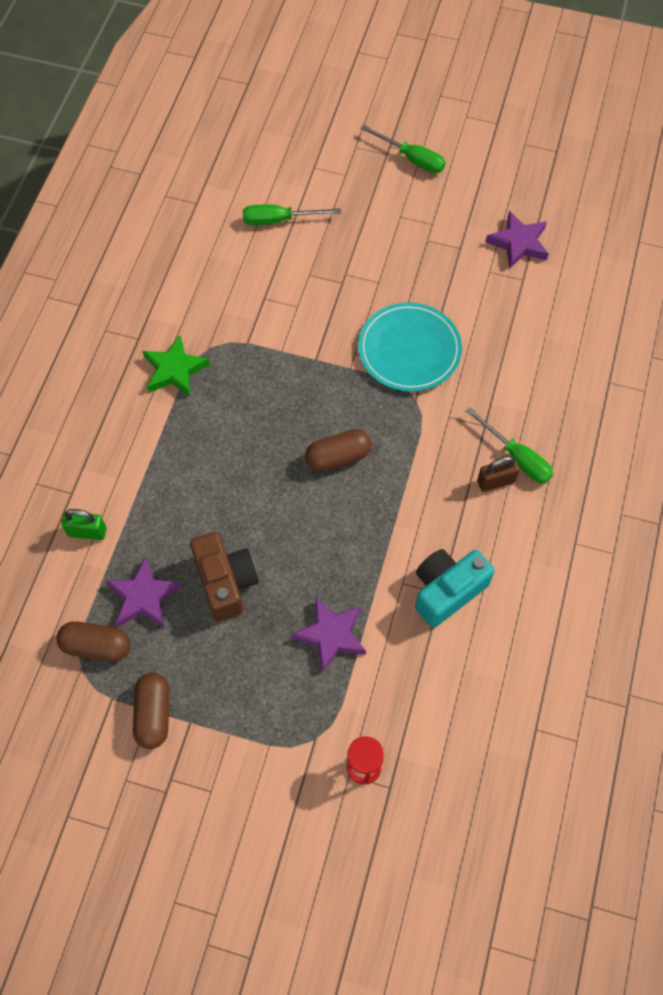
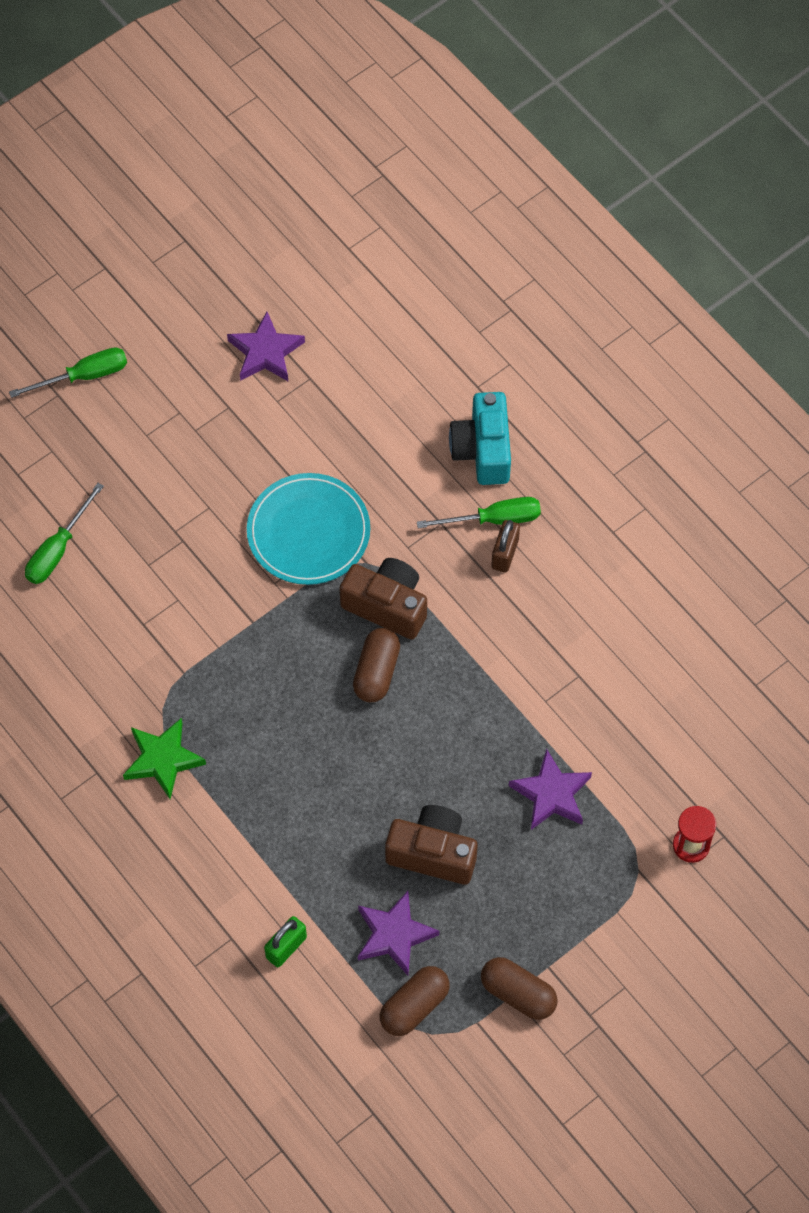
camera: 55 degrees left, 0 degrees up
turquoise camera [415,549,495,628] -> turquoise camera moved to [449,392,511,485]
none -> brown camera [340,558,427,639]

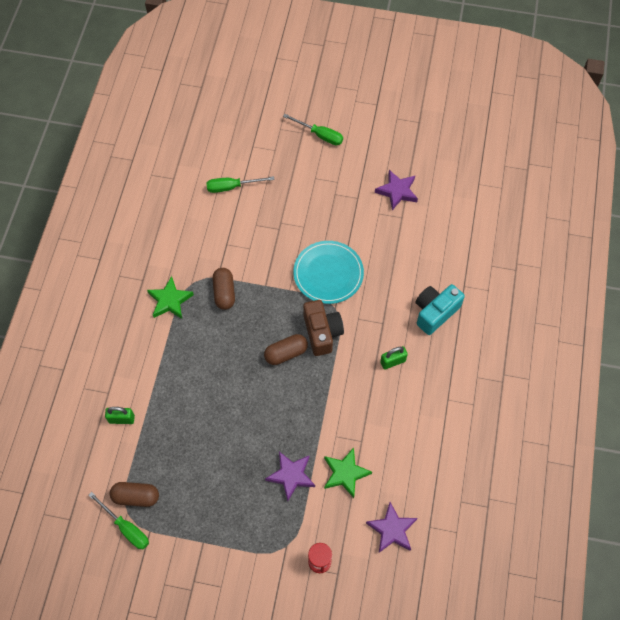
camera: 50 degrees right, 0 degrees up
purple star [358,891,439,976] -> purple star moved to [366,502,417,553]
brown camera [385,805,478,885] -> none
green screwdriver [417,497,541,528] -> green screwdriver moved to [88,492,149,549]
brown capsule [481,957,558,1020] -> brown capsule moved to [213,268,235,310]
brown padlock [491,520,520,573] -> green padlock [380,346,408,370]
none -> green star [324,447,372,498]

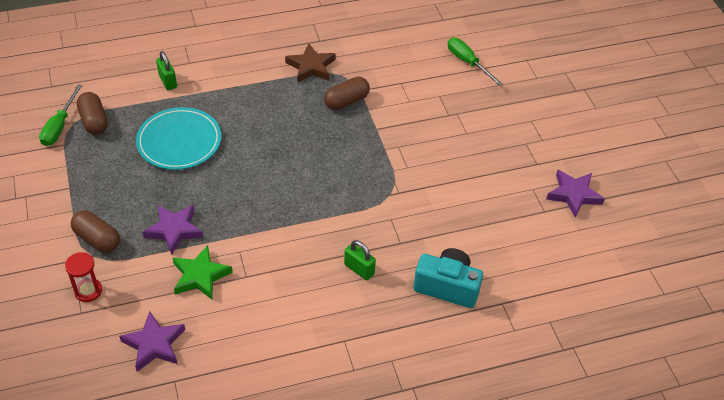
camera: 60 degrees right, 15 degrees down
green star [147,276,194,319] -> brown star [285,43,335,83]
brown capsule [264,334,308,365] -> brown capsule moved to [71,211,120,252]
green screwdriver [283,114,343,145] -> none
turquoise plate [293,241,364,304] -> turquoise plate moved to [136,107,221,170]
brown camera [303,300,344,356] -> none

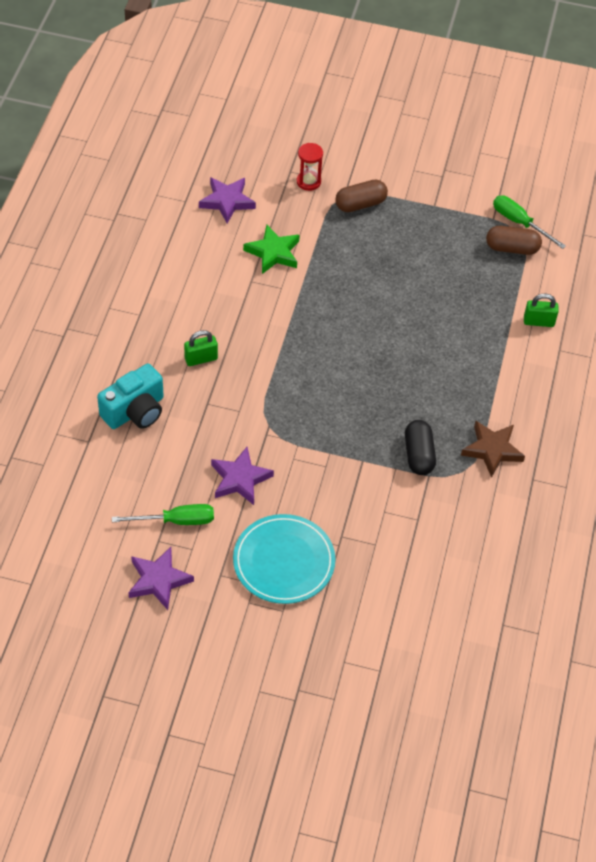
camera: 120 degrees right, 5 degrees up
turquoise plate [136,107,221,170] -> turquoise plate moved to [233,514,335,604]
purple star [142,205,203,255] -> purple star moved to [211,447,274,505]
brown capsule [324,77,370,110] -> black capsule [405,420,436,475]
green screwdriver [448,38,503,86] -> green screwdriver moved to [112,504,214,525]

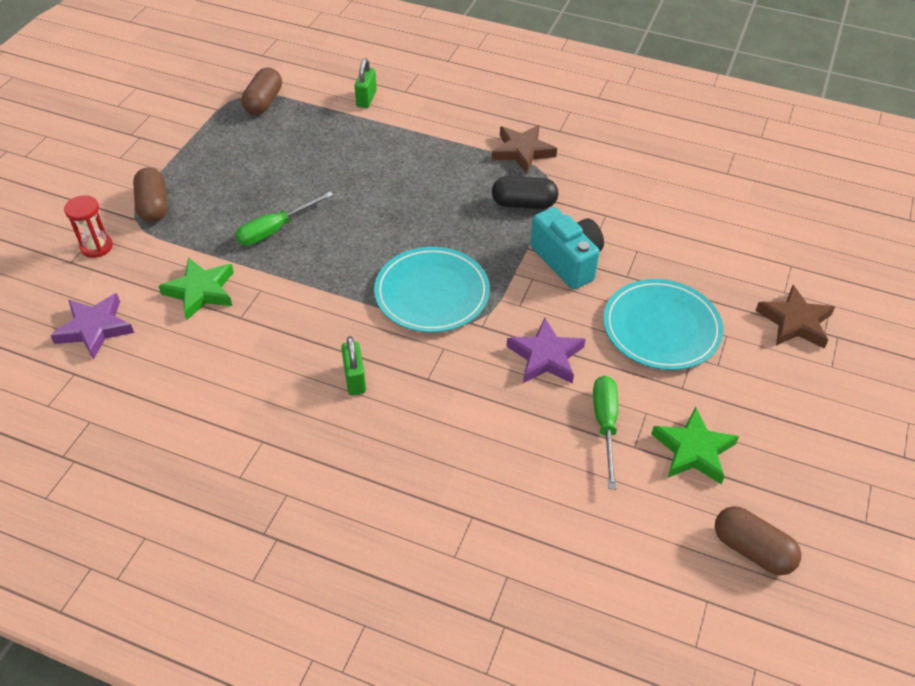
camera: 80 degrees left, 5 degrees down
turquoise camera [97,364,164,429] -> turquoise camera moved to [530,207,604,289]
purple star [129,547,194,610] -> green star [651,407,739,484]
green screwdriver [493,195,566,249] -> green screwdriver moved to [235,192,334,246]
none -> turquoise plate [374,247,490,333]
none -> brown capsule [715,506,801,575]
none -> brown star [755,285,835,348]

